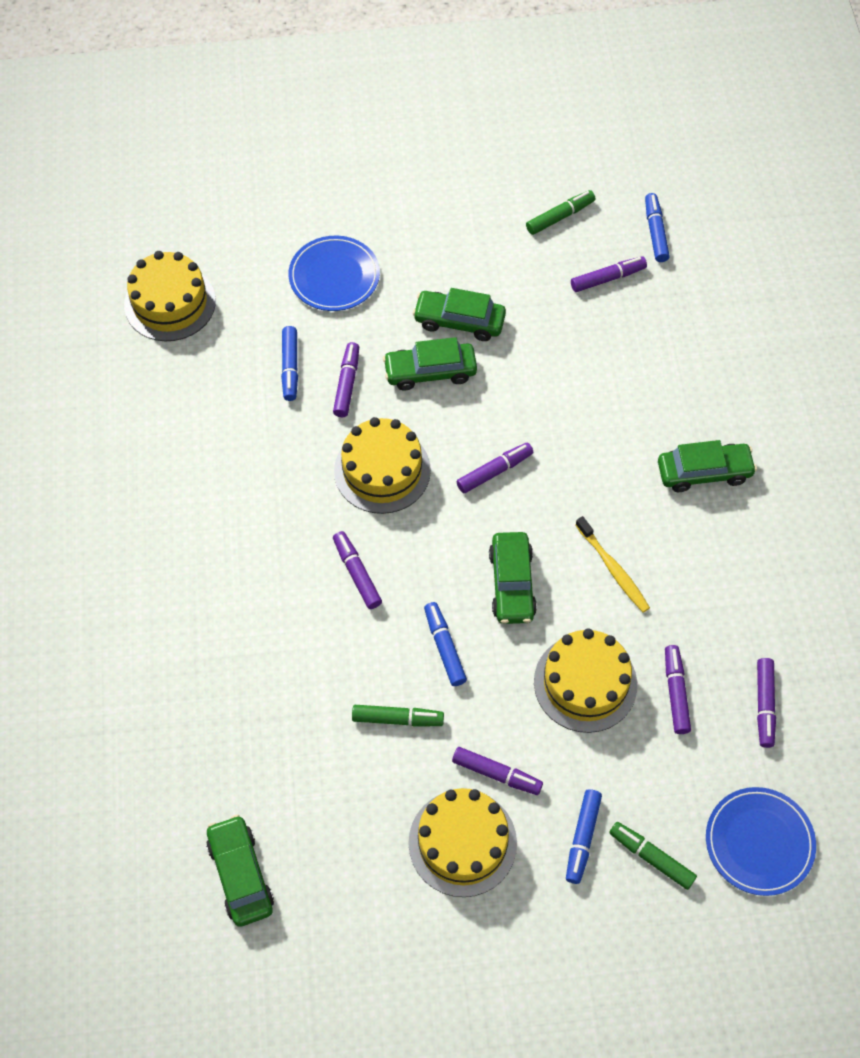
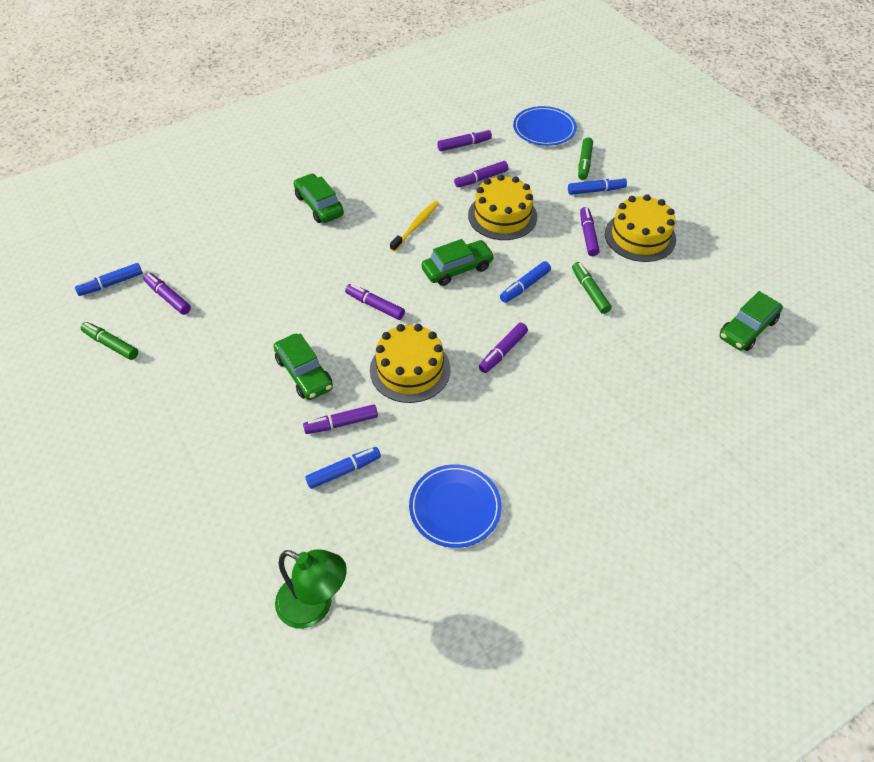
camera: 115 degrees left, 10 degrees down
yellow cake [124,251,216,341] -> green lamp [275,549,347,629]
blue plate [289,236,380,311] -> blue plate moved to [409,464,502,548]
green car [413,288,506,341] -> none

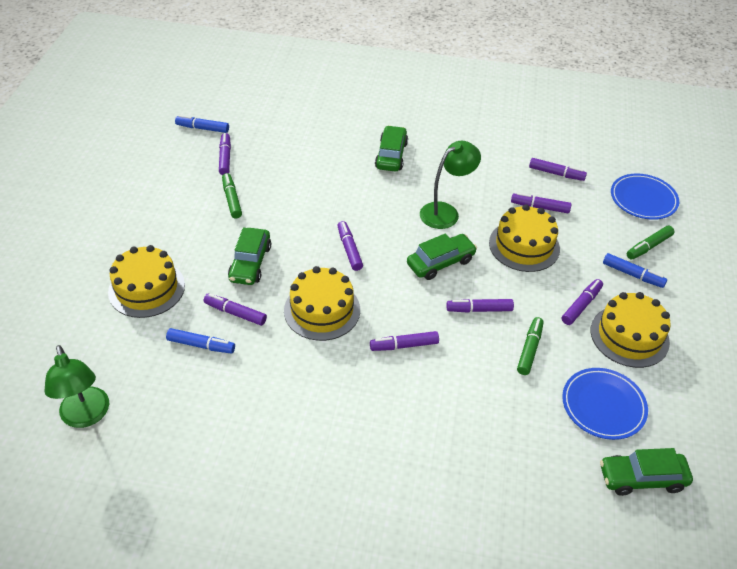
camera: 40 degrees right, 5 degrees down
green marker [81,322,138,360] -> green marker moved to [222,173,242,218]
yellow toothbrush [390,201,439,252] -> green lamp [420,141,481,229]
blue plate [409,464,502,548] -> blue plate moved to [562,368,648,440]
green car [422,239,495,286] -> green car turned 45 degrees counterclockwise [407,234,477,280]
blue marker [500,261,551,303] -> purple marker [446,299,514,313]
none -> yellow cake [108,245,185,318]

